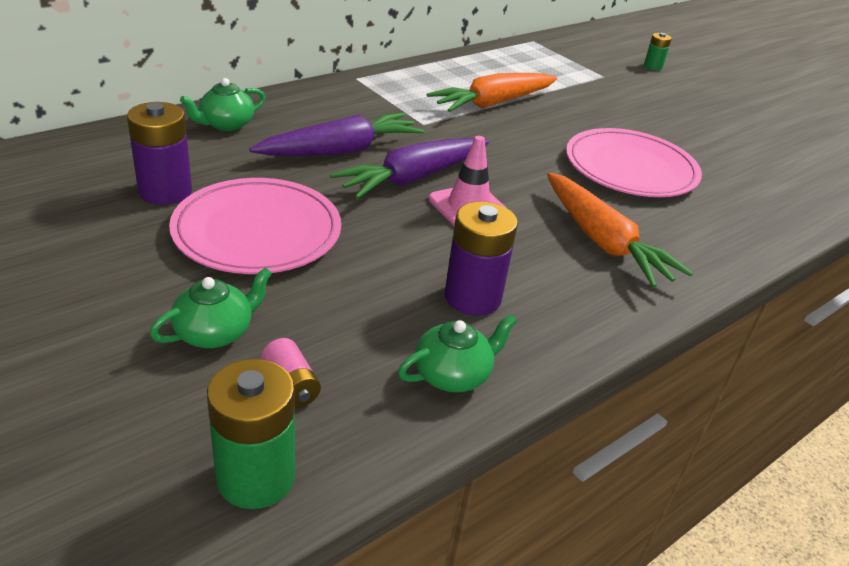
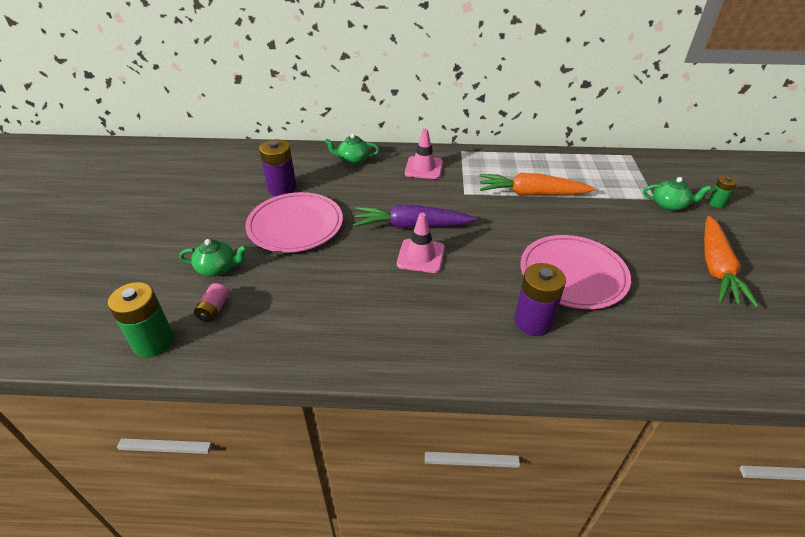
camera: 45 degrees right, 5 degrees up
purple carrot [249,112,424,156] -> none
green teapot [398,314,517,392] -> green teapot moved to [643,177,711,211]
purple battery [445,201,518,316] -> purple battery moved to [515,263,566,336]
orange carrot [547,173,693,288] -> orange carrot moved to [704,216,759,308]
none -> pink traffic cone [405,129,443,179]

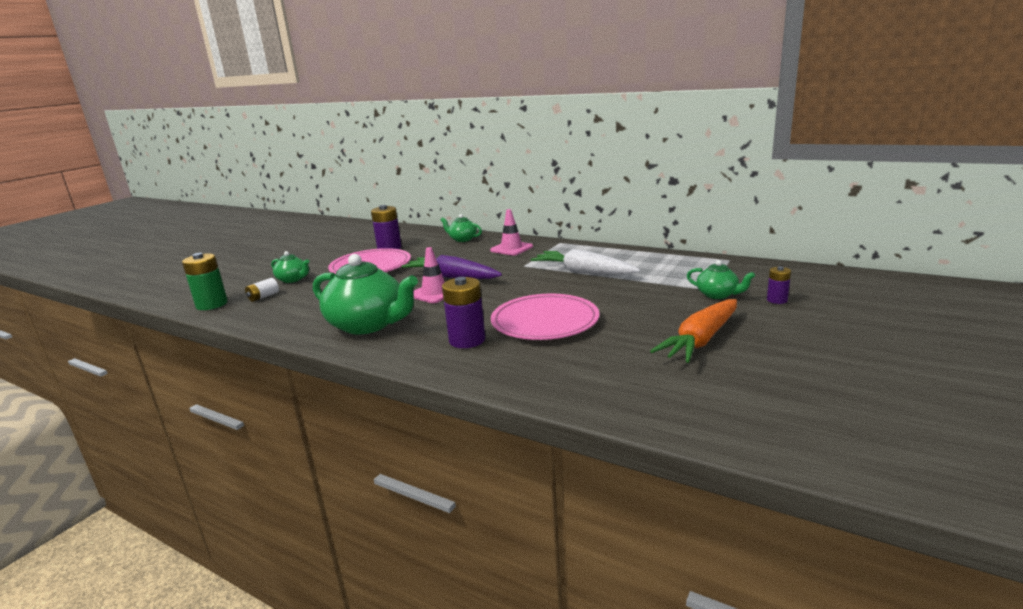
camera: 30 degrees right, 20 degrees down
pink battery [194,283,229,322] -> white battery [245,278,279,302]
orange carrot [479,173,595,195] -> white carrot [531,249,640,275]
green battery [708,176,737,208] -> purple battery [767,266,791,304]
none -> green teapot [313,254,418,334]

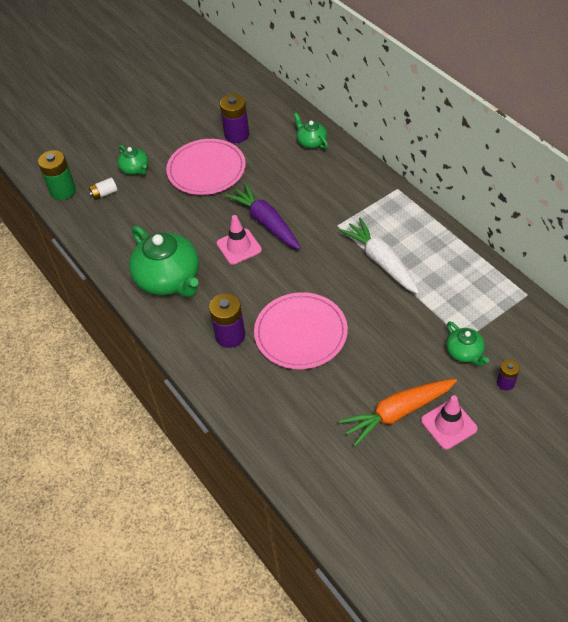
camera: 25 degrees right, 30 degrees up
pink traffic cone [490,209,533,256] -> pink traffic cone moved to [421,395,478,449]

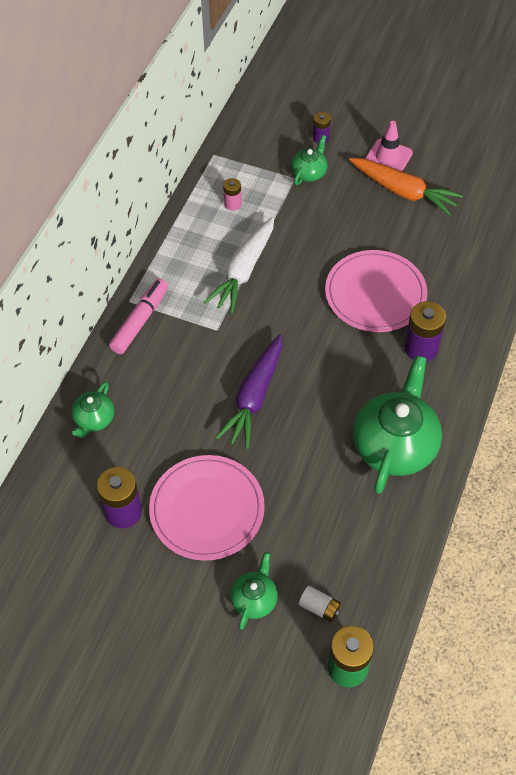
camera: 125 degrees left, 5 degrees up
pink traffic cone [217,215,262,265] -> none
none -> pink marker [109,279,168,354]
none -> pink battery [223,178,242,211]

